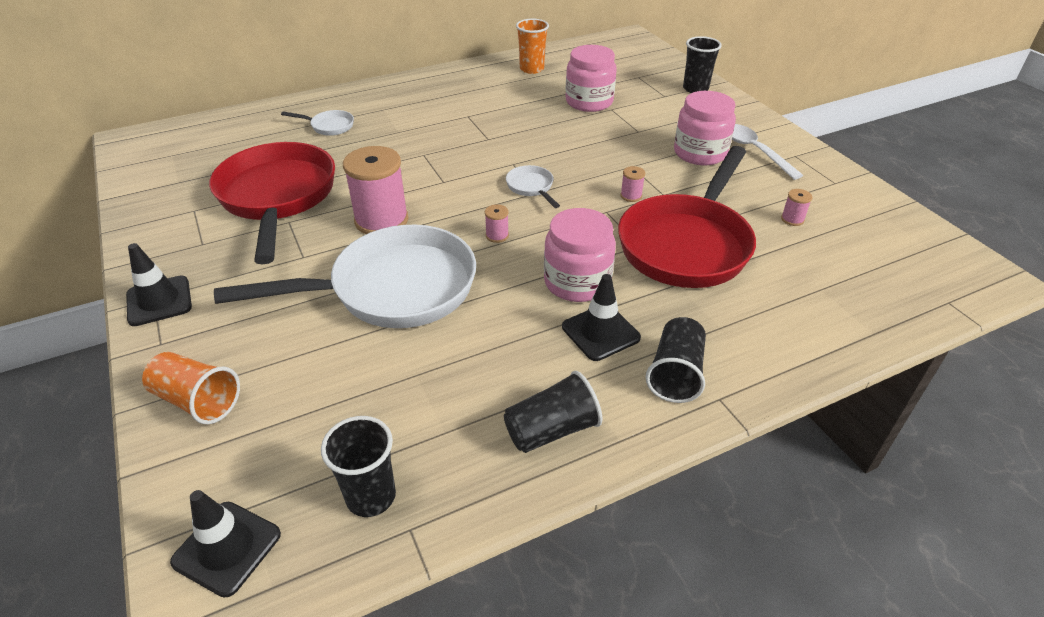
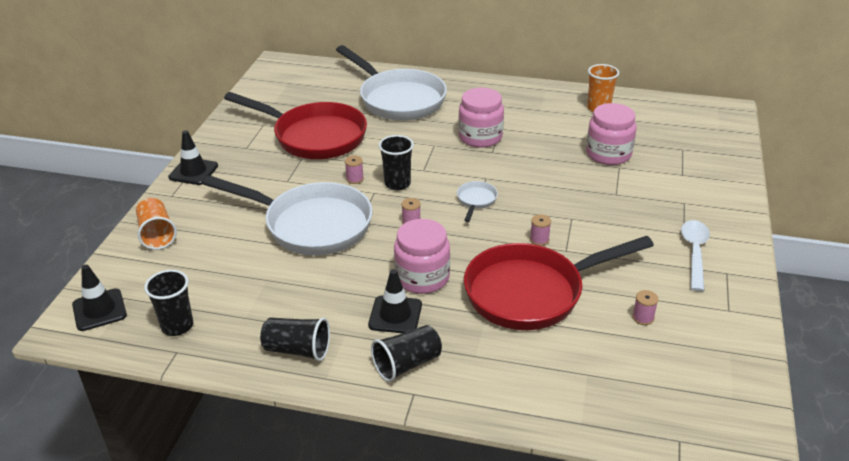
camera: 40 degrees right, 5 degrees down
red pan [209,142,335,264] -> red pan turned 90 degrees clockwise [224,92,367,159]
white pan [281,110,354,136] -> white pan [336,45,447,121], size x2.48
pink spool [343,146,408,234] -> pink spool [345,156,364,184], size x0.42
pink jar [674,91,736,165] -> pink jar moved to [458,88,504,148]
black cup [683,36,722,93] -> black cup moved to [379,135,414,190]

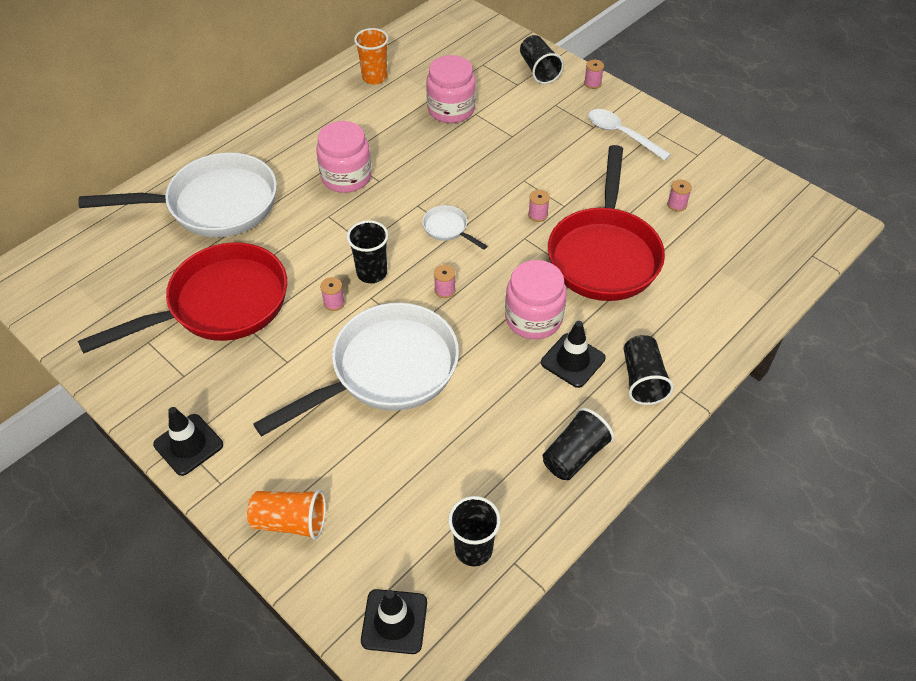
camera: 60 degrees left, 15 degrees up
none -> black cup [520,35,564,84]
none -> pink spool [584,60,604,89]

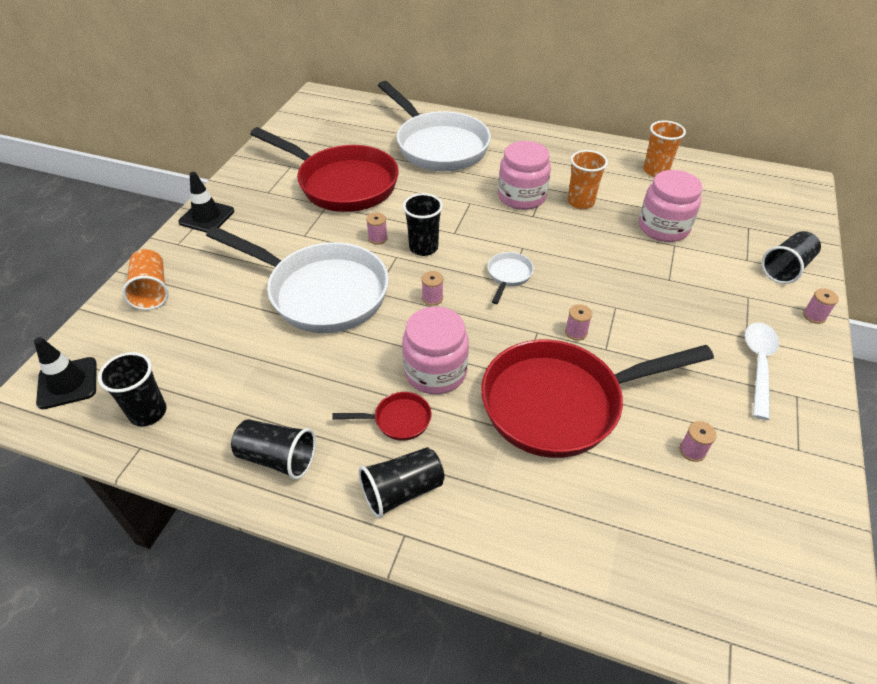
camera: 65 degrees right, 5 degrees down
black traffic cone [541,321,605,388] -> red pan [332,392,431,441]
none -> orange cup [568,150,608,209]

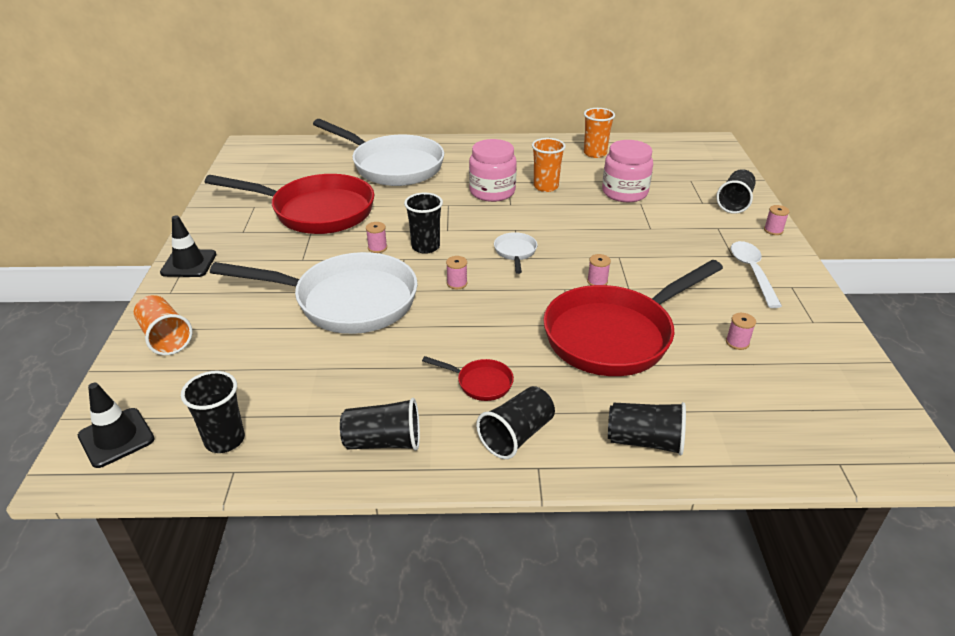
camera: 20 degrees left, 10 degrees down
red pan [332,392,431,441] -> red pan turned 45 degrees clockwise [422,356,514,401]
pink jar [402,307,469,394] -> none
none -> black cup [608,402,686,456]

